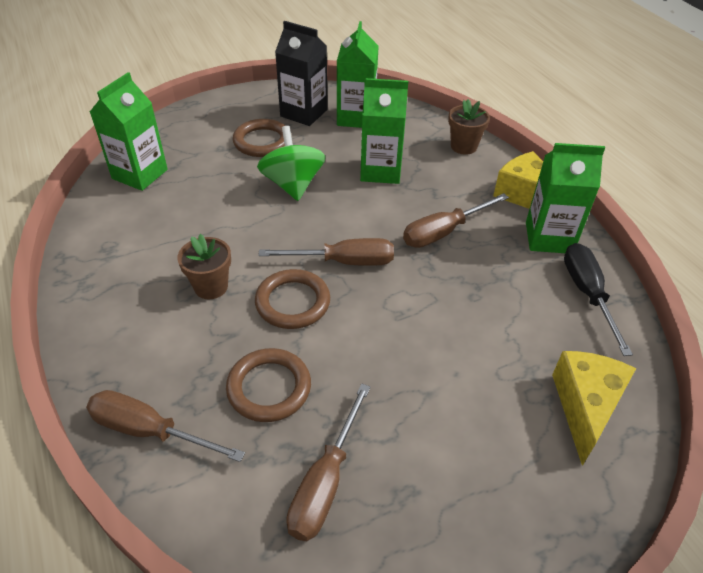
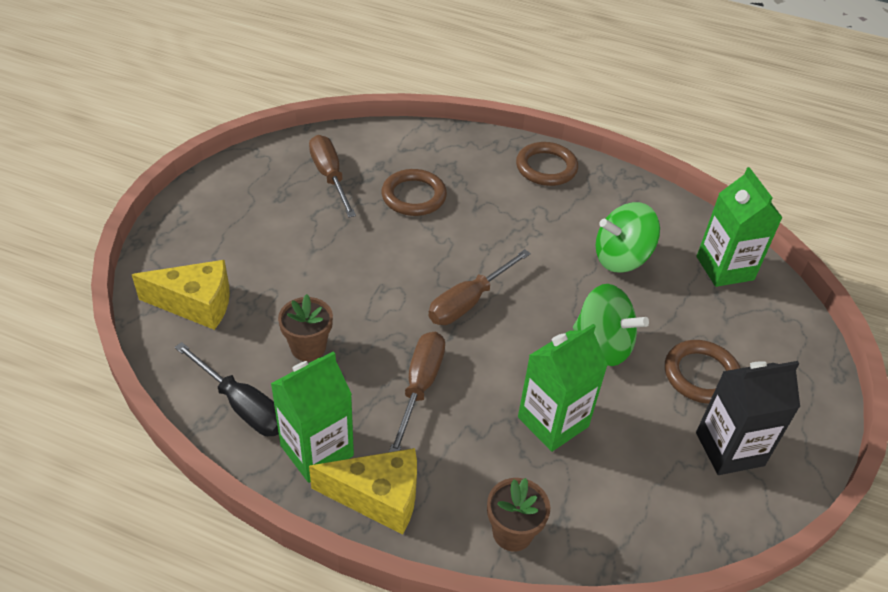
camera: 135 degrees right, 0 degrees up
brown screwdriver [86,390,245,462] -> none
brown flower pot [177,234,231,299] -> brown flower pot moved to [278,294,333,361]
brown ring [255,269,330,329] -> brown ring moved to [516,142,578,186]
green carton [337,21,379,128] -> none
yellow cheese [552,351,636,466] -> yellow cheese turned 60 degrees counterclockwise [132,260,230,330]
none -> green spinning top [596,202,660,273]

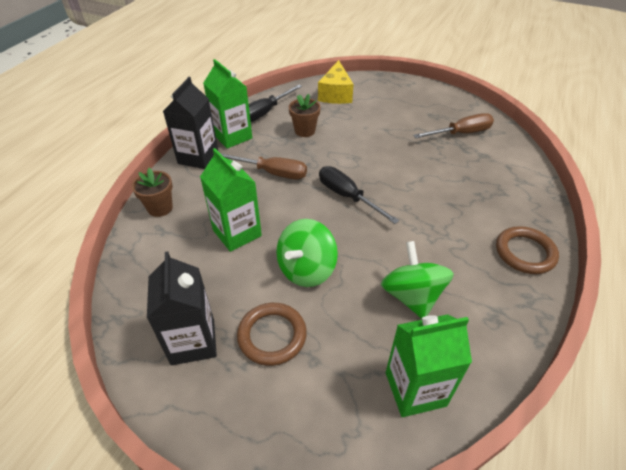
camera: 95 degrees right, 0 degrees up
yellow cheese [309,448,417,534] -> black carton [163,77,218,169]
brown ring [381,169,447,216] -> none
brown screwdriver [428,249,531,325] -> black screwdriver [319,166,399,224]

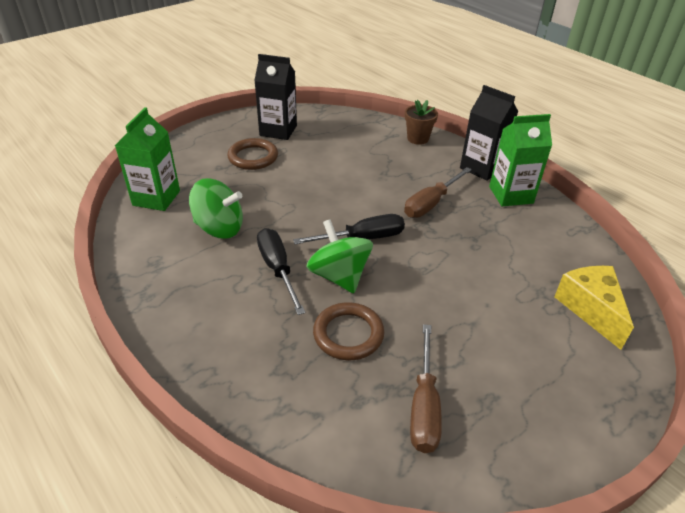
camera: 115 degrees right, 5 degrees down
green carton [200,148,262,252] -> none
black screwdriver [249,84,302,122] -> black screwdriver moved to [257,228,305,315]
green spinning top [276,219,338,287] -> green spinning top moved to [306,219,373,294]
brown flower pot [289,94,321,137] -> none
yellow cheese [318,60,354,104] -> yellow cheese turned 45 degrees clockwise [554,266,634,350]
brown ring [496,226,559,274] -> brown ring moved to [313,302,385,360]

